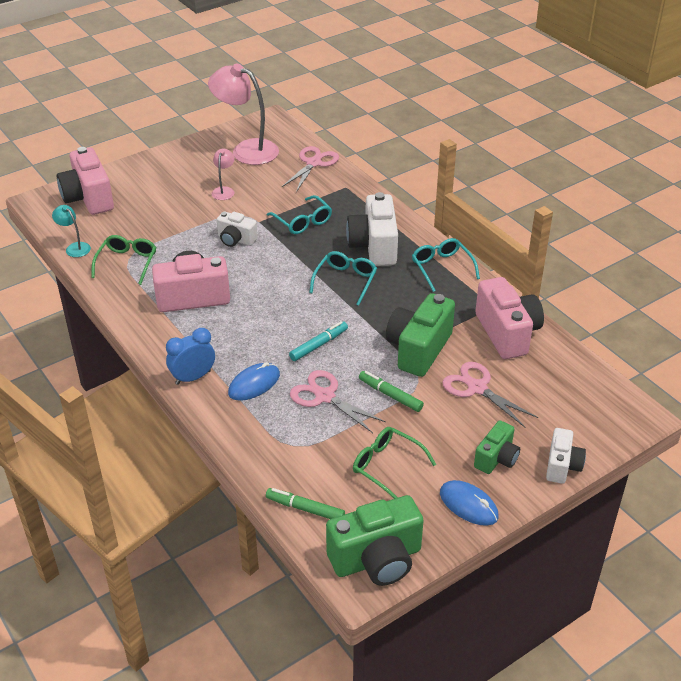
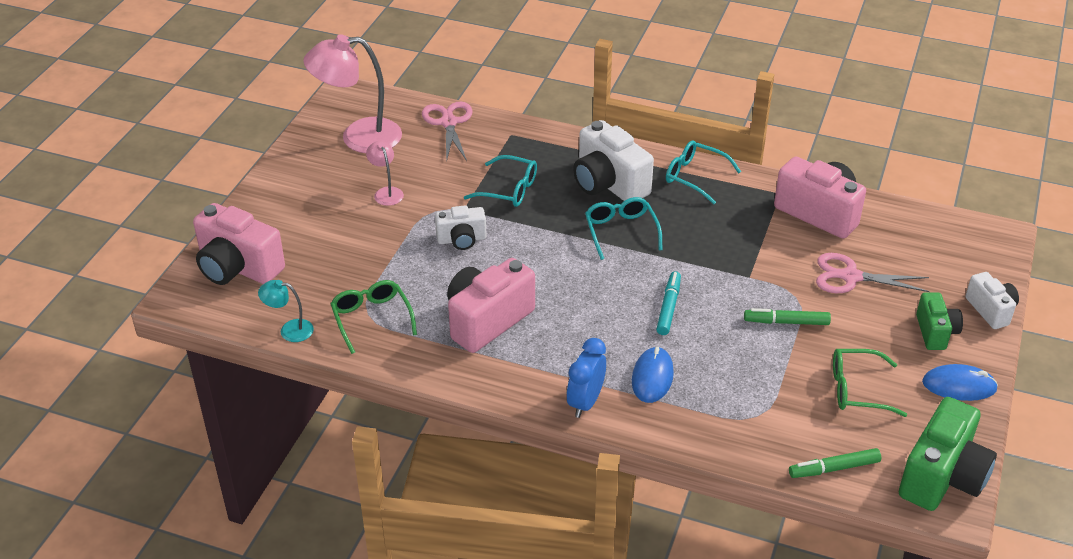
camera: 35 degrees left, 0 degrees up
pink scissors [290,370,386,433] -> none
green camera [386,293,455,377] -> none

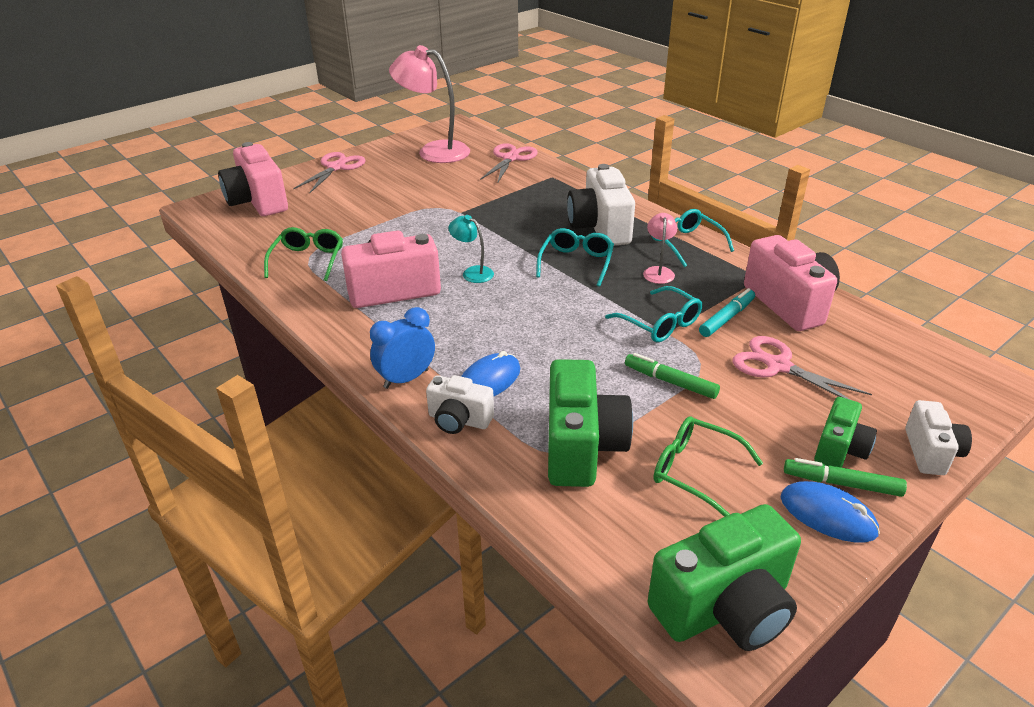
camera: 30 degrees right, 5 degrees down
turquoise lamp [258,280,314,342] -> turquoise lamp moved to [448,215,494,283]
pink lamp [366,141,404,206] -> pink lamp moved to [643,213,677,284]
white camera [435,205,486,250] -> white camera moved to [426,375,494,434]
turquoise glasses [464,155,537,207] -> turquoise glasses moved to [605,286,702,342]
turquoise marker [656,271,681,335] -> turquoise marker moved to [699,288,755,337]
green marker [789,448,881,478] -> green marker moved to [784,458,907,497]
none -> pink scissors [293,152,366,194]
none -> green camera [548,359,633,487]

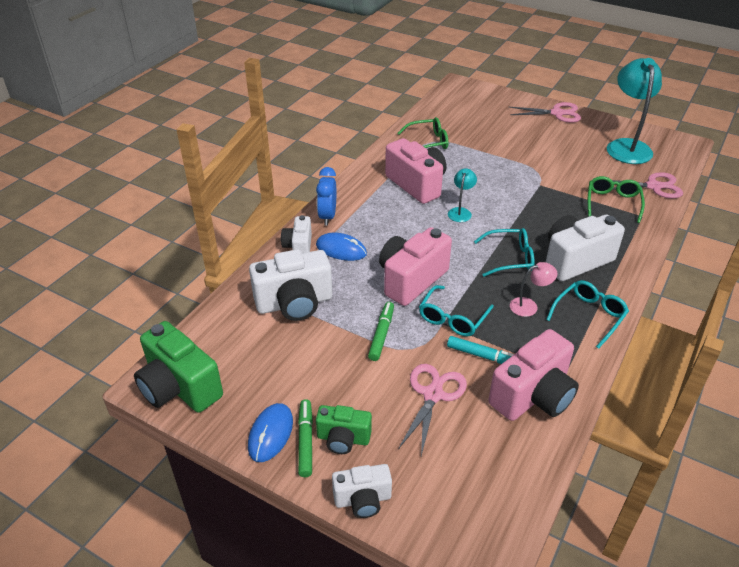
camera: 70 degrees right, 5 degrees up
pink camera [218,142,288,216] -> pink camera moved to [379,227,452,306]
blue clock [370,307,435,389] -> blue clock turned 120 degrees counterclockwise [316,167,336,226]
pink lamp [389,45,470,163] -> turquoise lamp [607,58,662,164]
green camera [548,359,633,487] -> white camera [249,249,332,321]
green glasses [653,416,763,517] -> green glasses moved to [588,176,645,223]

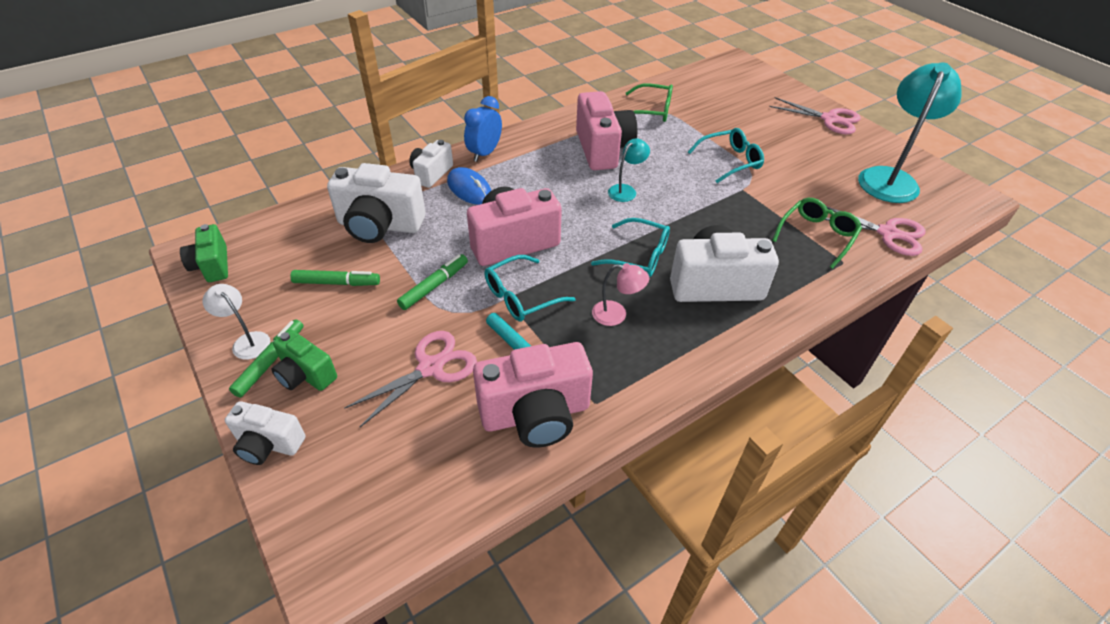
camera: 25 degrees right, 5 degrees up
green camera [134,321,223,413] -> green camera [180,224,228,282], size x0.58
blue mouse [248,403,293,462] -> white lamp [202,284,270,360]
turquoise glasses [546,280,629,349] -> turquoise glasses moved to [688,128,764,183]
none -> green marker [290,270,380,286]

